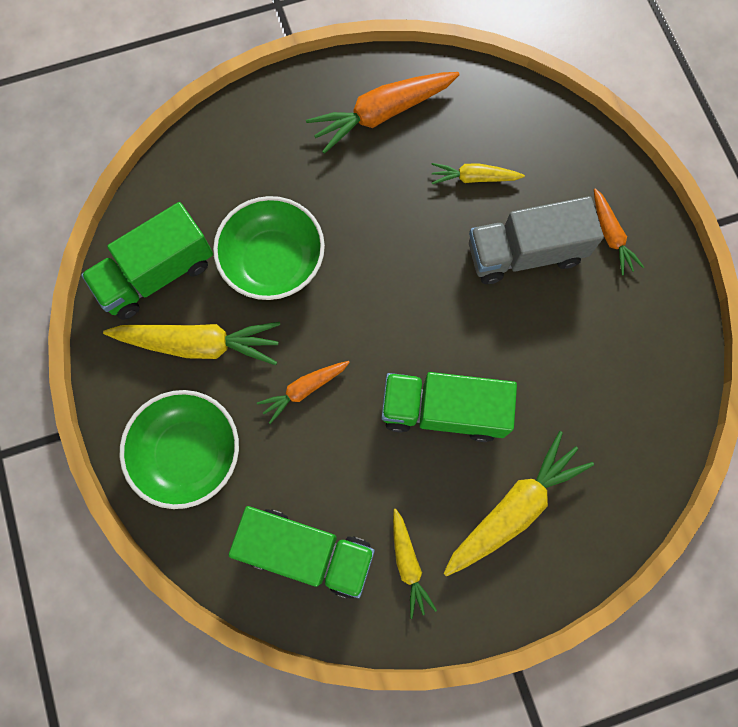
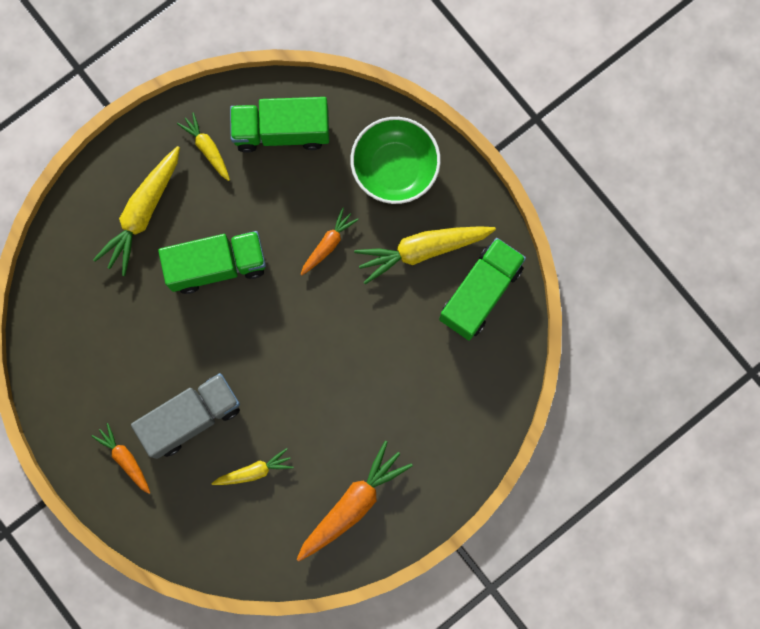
camera: 160 degrees right, 5 degrees up
green bowl [213,196,325,300] -> none

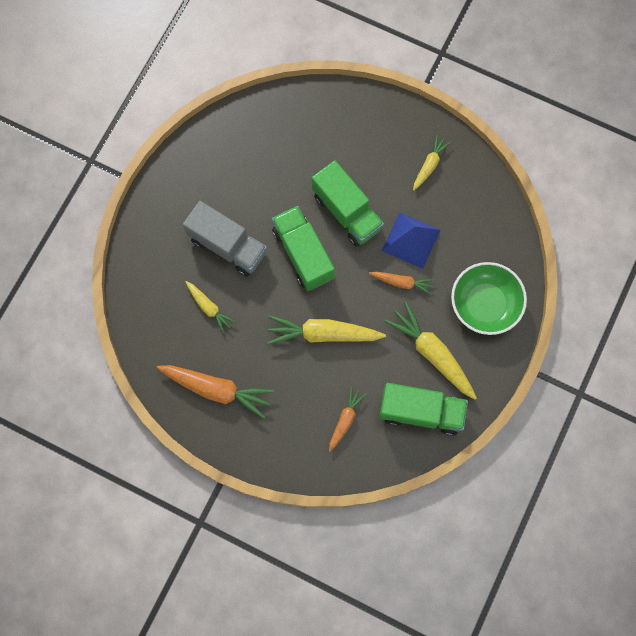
camera: 65 degrees right, 5 degrees down
orange carrot [91,423,150,494] -> orange carrot moved to [329,387,366,452]
yellow carrot [93,146,180,276] -> yellow carrot moved to [267,315,386,345]
green truck [230,97,329,153] -> green truck moved to [272,206,335,291]
none -> blue pyramid [382,212,440,269]

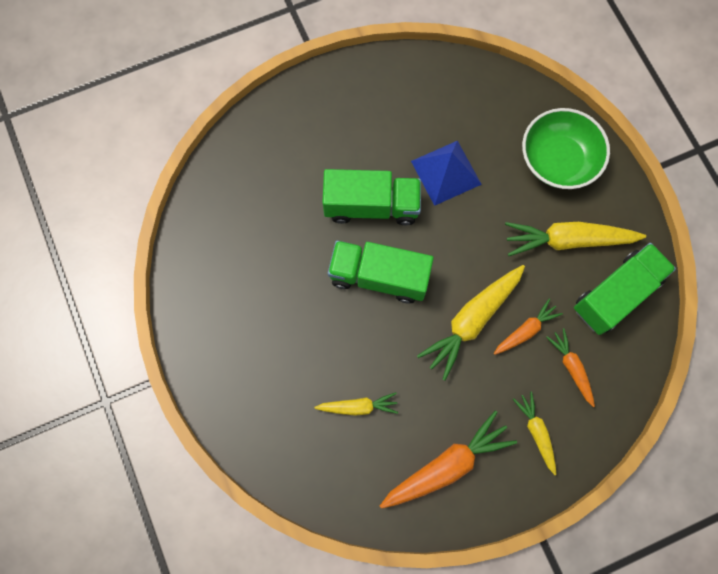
camera: 50 degrees left, 0 degrees up
grey truck [183,201,267,277] -> none
orange carrot [369,272,435,295] -> orange carrot moved to [494,298,563,355]
yellow carrot [413,135,451,190] -> yellow carrot moved to [513,392,557,475]

